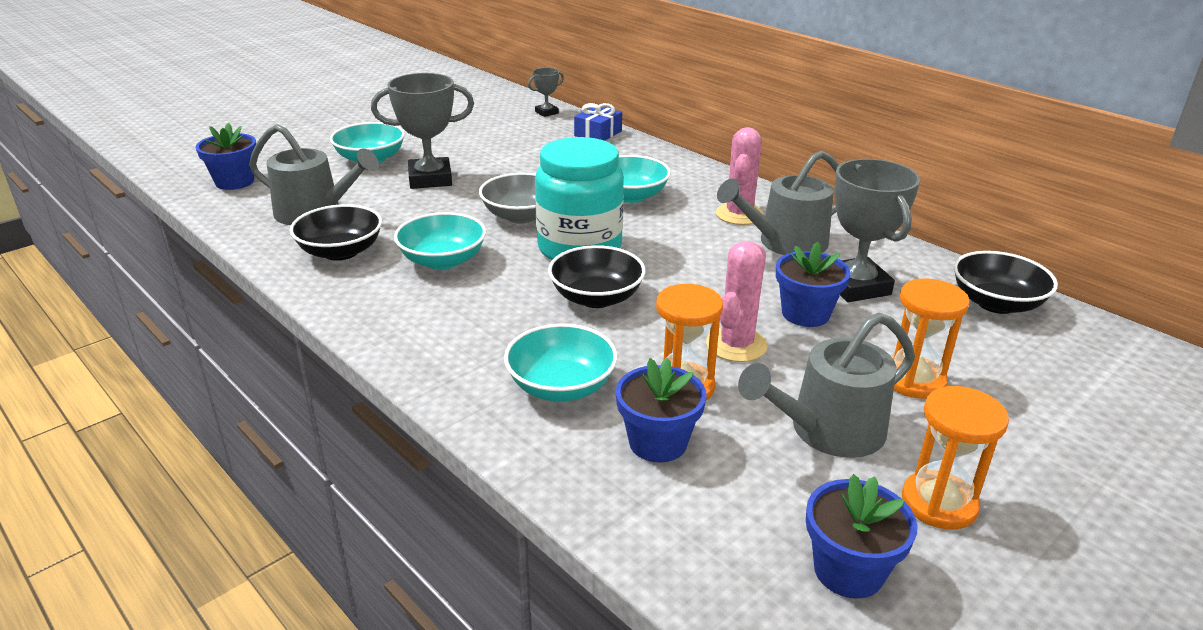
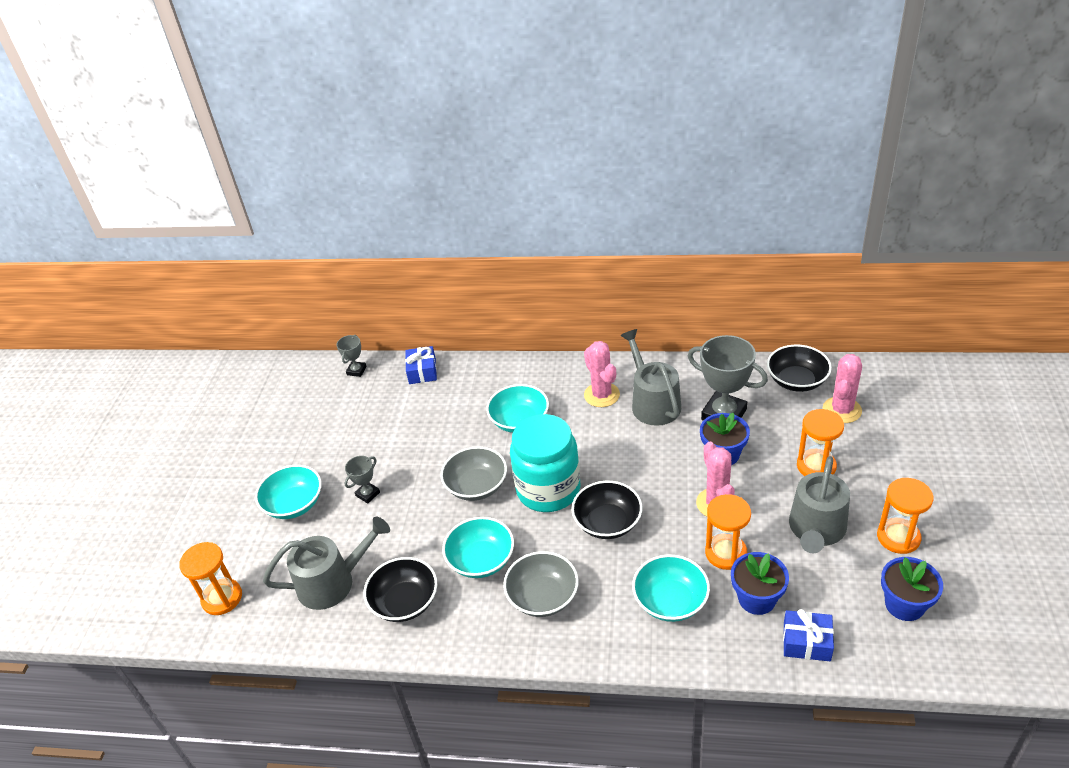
camera: 35 degrees left, 10 degrees up
blue flower pot [196,123,256,190] -> orange hourglass [179,542,242,615]
grey trophy [371,73,474,189] -> grey trophy [345,456,380,504], size x0.50
grey watering can [717,150,839,255] -> grey watering can turned 135 degrees clockwise [620,329,681,426]
none -> grey bowl [503,551,579,617]
none -> blue gift [783,609,834,661]
none -> pink cactus [823,354,862,423]

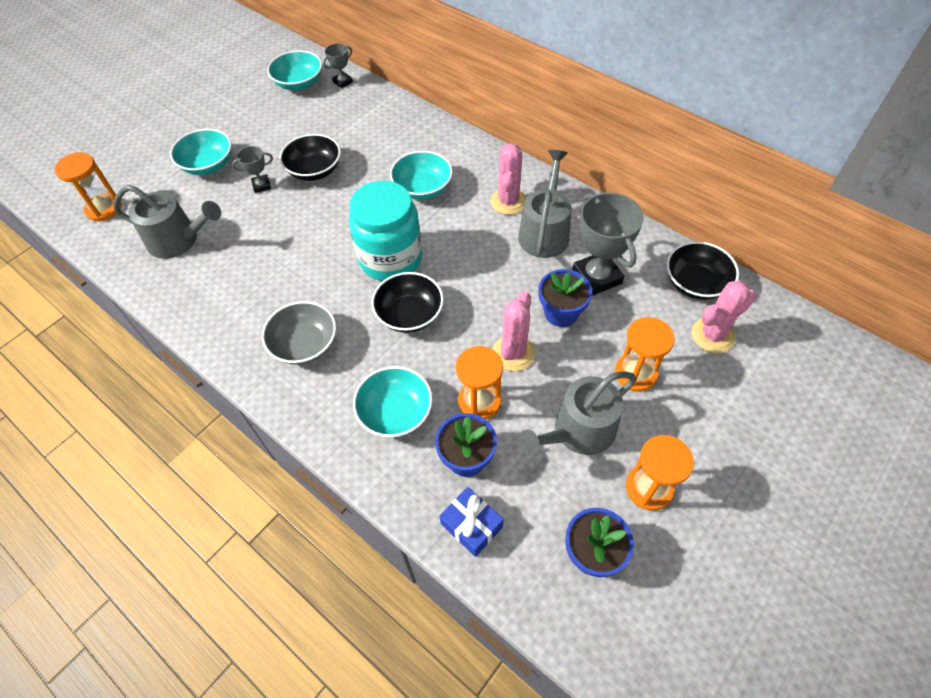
camera: 30 degrees right, 15 degrees up
black bowl [363,557,437,622] -> black bowl moved to [279,134,341,181]
blue gift [405,346,437,384] -> none
grey bowl [440,446,507,501] -> none
turquoise bowl [442,517,514,578] -> turquoise bowl moved to [267,50,322,90]

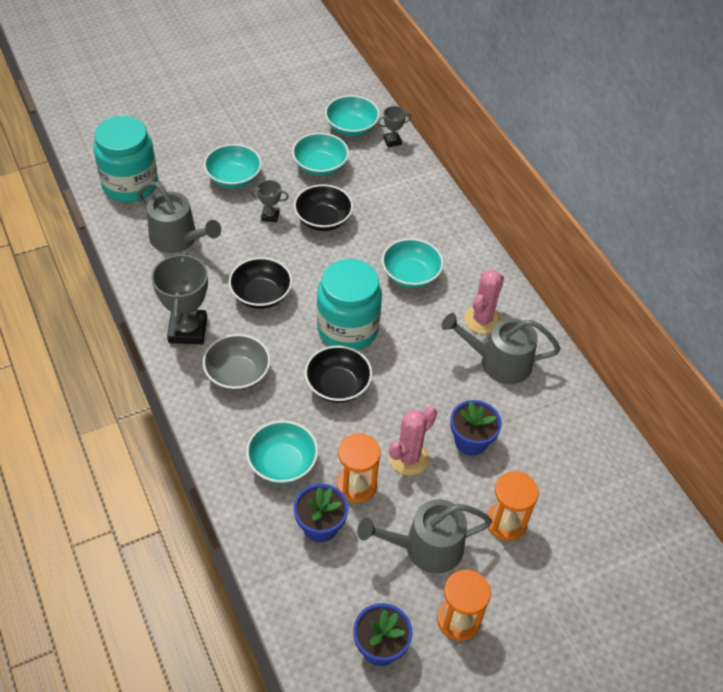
camera: 20 degrees right, 5 degrees down
orange hourglass [54,152,122,221] -> turquoise jar [94,116,158,202]
blue gift [439,487,504,557] -> none
grey watering can [518,150,571,258] -> grey watering can turned 120 degrees counterclockwise [441,313,561,384]
grey trophy [572,192,644,296] -> grey trophy moved to [151,252,208,344]
black bowl [667,241,739,300] -> black bowl moved to [229,257,292,309]
pink cactus [692,280,756,353] -> none
none -> turquoise bowl [292,133,349,176]

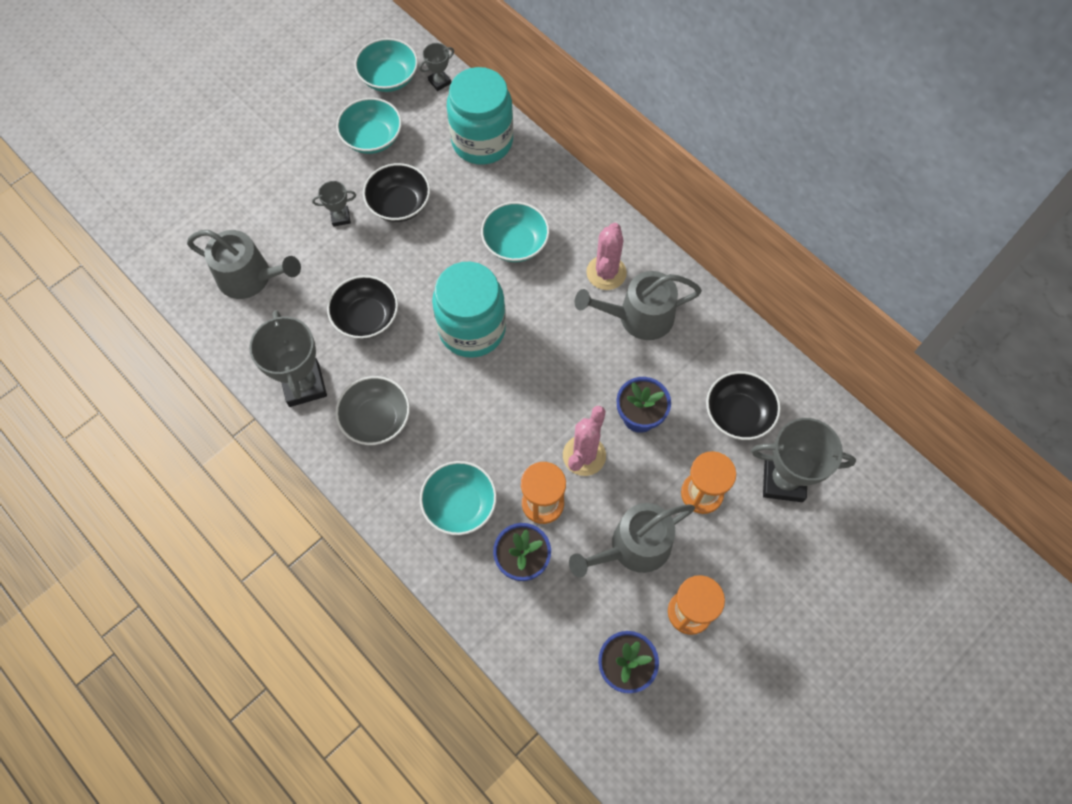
camera: 15 degrees left, 15 degrees up
turquoise jar [94,116,158,202] -> turquoise jar moved to [447,67,513,165]
turquoise bowl [204,144,262,188] -> none
black bowl [305,346,372,403] -> black bowl moved to [706,371,781,440]
none -> grey trophy [751,418,856,502]

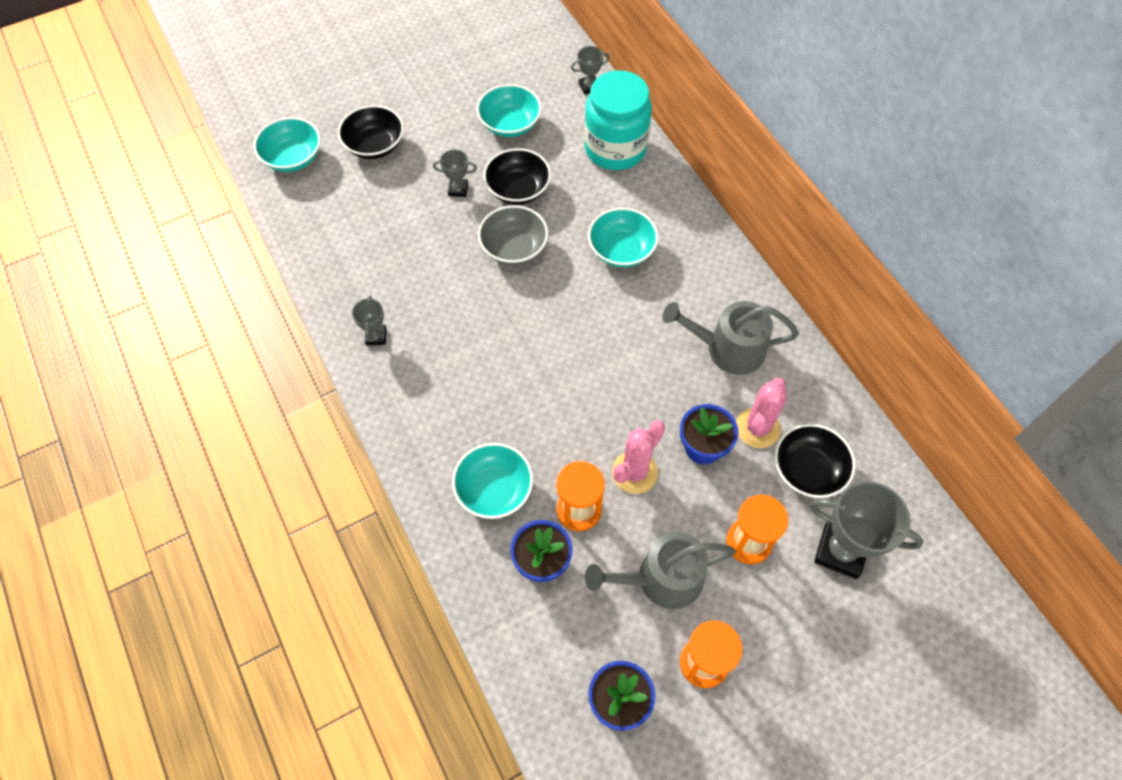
camera: 15 degrees right, 5 degrees down
grey watering can [187,230,301,299] -> none
grey trophy [249,310,327,407] -> grey trophy [352,296,386,345], size x0.50
black bowl [327,275,398,339] -> black bowl moved to [338,105,404,159]
grey bowl [335,376,410,445] -> grey bowl moved to [478,205,548,265]
turquoise bowl [355,38,418,92] -> turquoise bowl moved to [254,117,321,172]
turquoise jar [432,262,506,358] -> none
pink cactus [586,223,627,290] -> pink cactus moved to [736,378,787,448]

